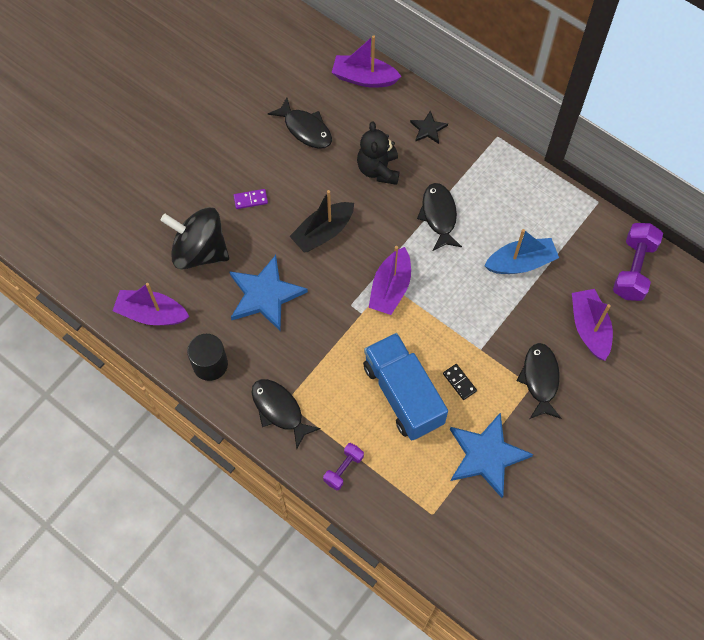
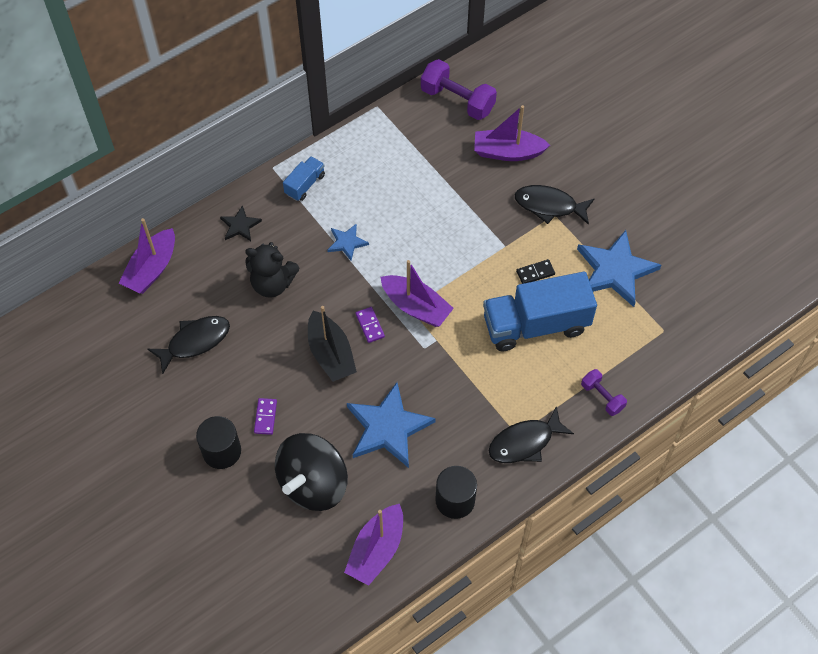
camera: 75 degrees left, 5 degrees down
black fish [417,183,462,251] -> blue star [327,223,369,261]
blue boat [484,229,559,274] -> none
none -> black cylinder [196,416,241,469]
none -> blue truck [283,156,325,201]
none -> purple domino [356,307,385,343]

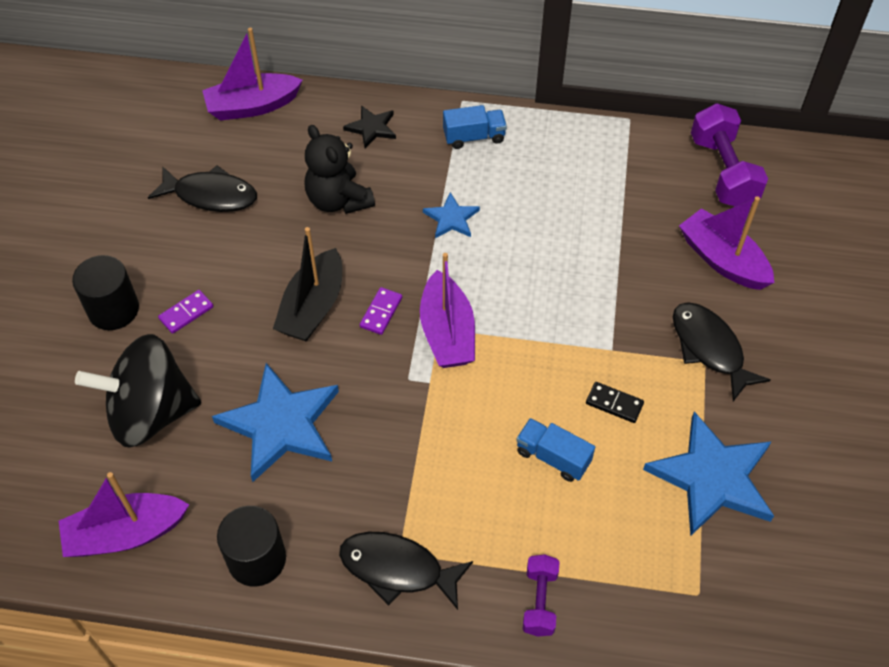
camera: 45 degrees right, 5 degrees down
blue truck [483,272,597,352] -> blue truck [516,418,595,482], size x0.47

